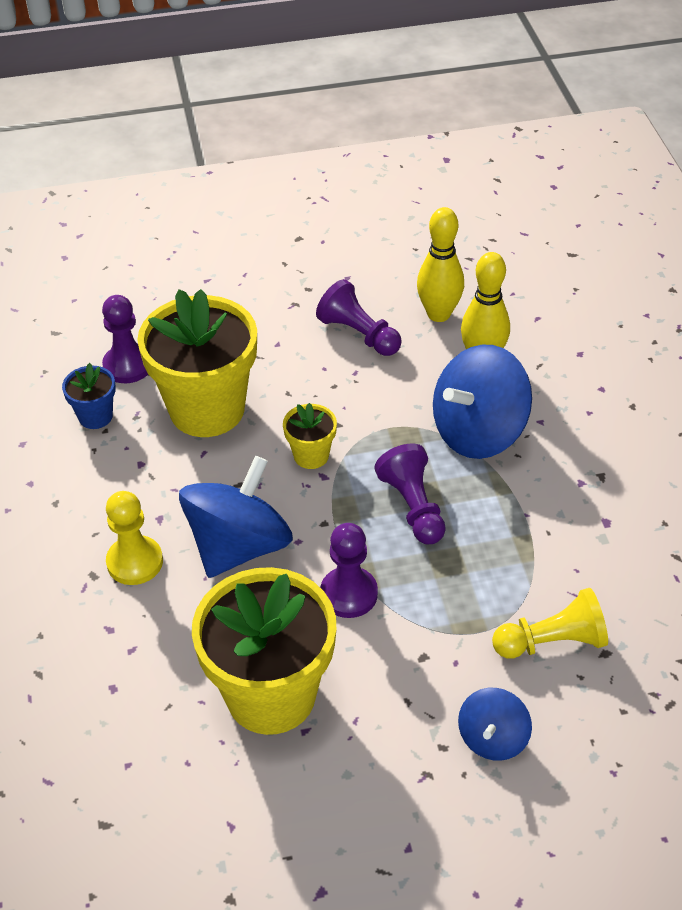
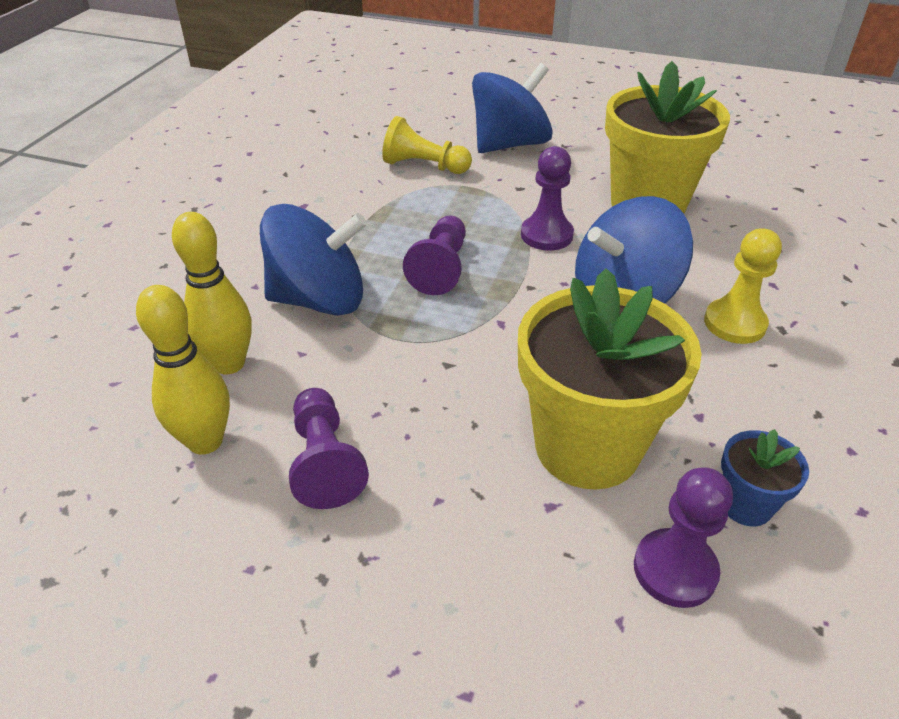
camera: 150 degrees left, 5 degrees down
yellow flower pot [283,403,337,469] -> none
blue spinning top [458,688,532,761] -> blue spinning top [472,63,553,153], size x1.84

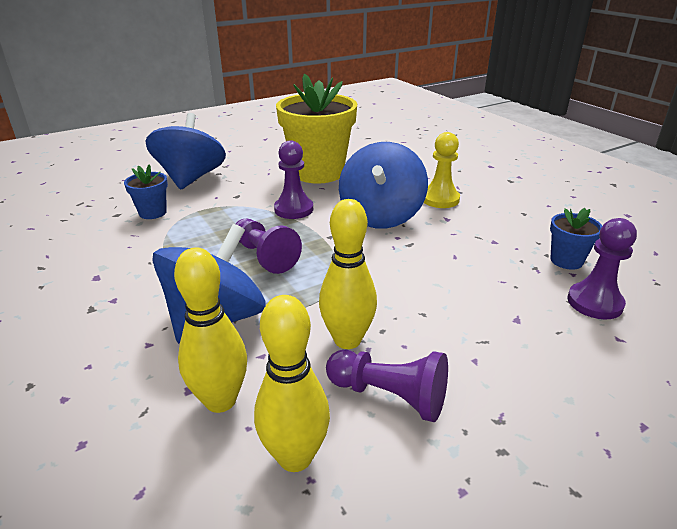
camera: 50 degrees left, 10 degrees down
yellow pawn [382,116,472,174] -> blue flower pot [124,164,168,219]
yellow flower pot [518,268,702,490] -> none
none -> yellow bowling pin [319,199,377,349]

